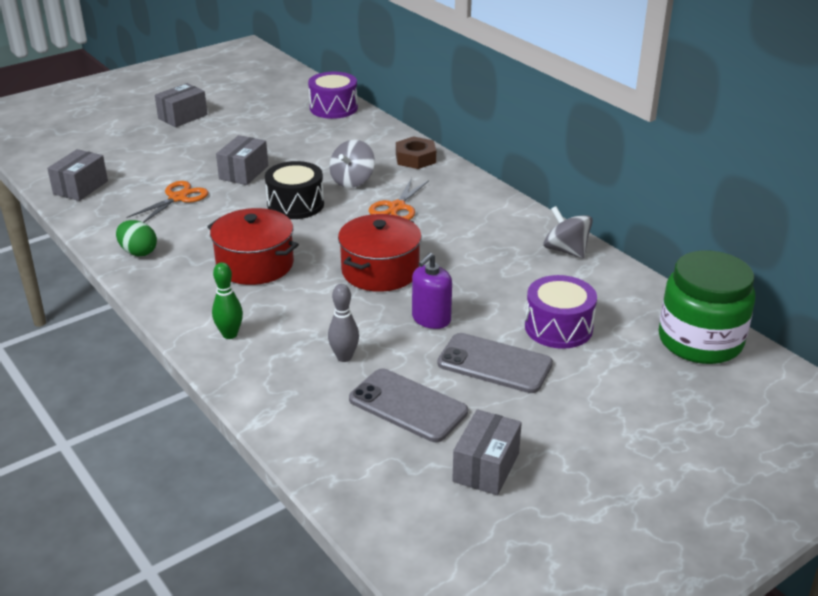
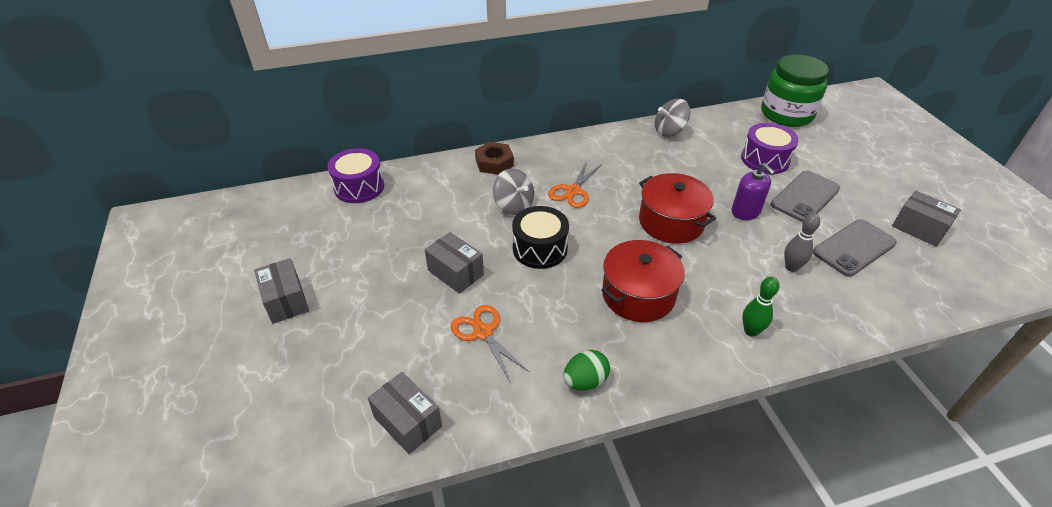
camera: 70 degrees left, 10 degrees up
orange scissors [369,178,429,220] -> orange scissors turned 75 degrees clockwise [548,161,602,208]

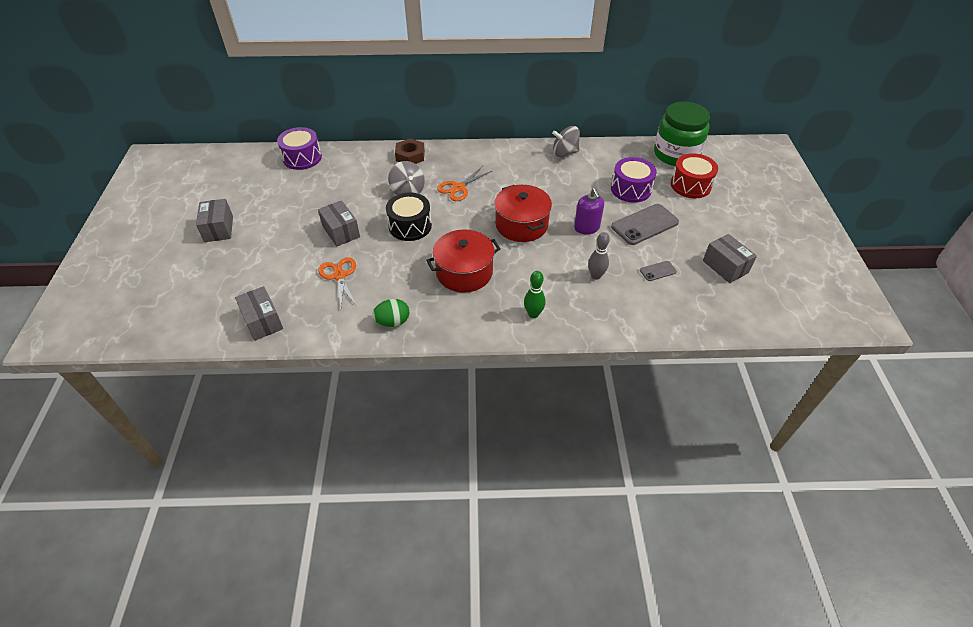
camera: 15 degrees right, 5 degrees up
grey phone [813,219,897,277] -> grey phone [640,261,677,281], size x0.49
none -> red drum [671,153,718,198]

